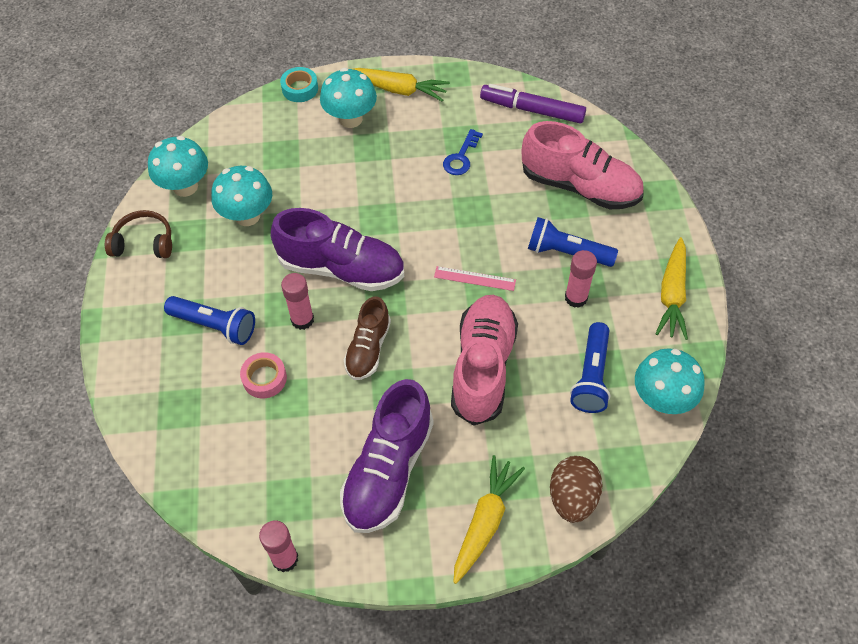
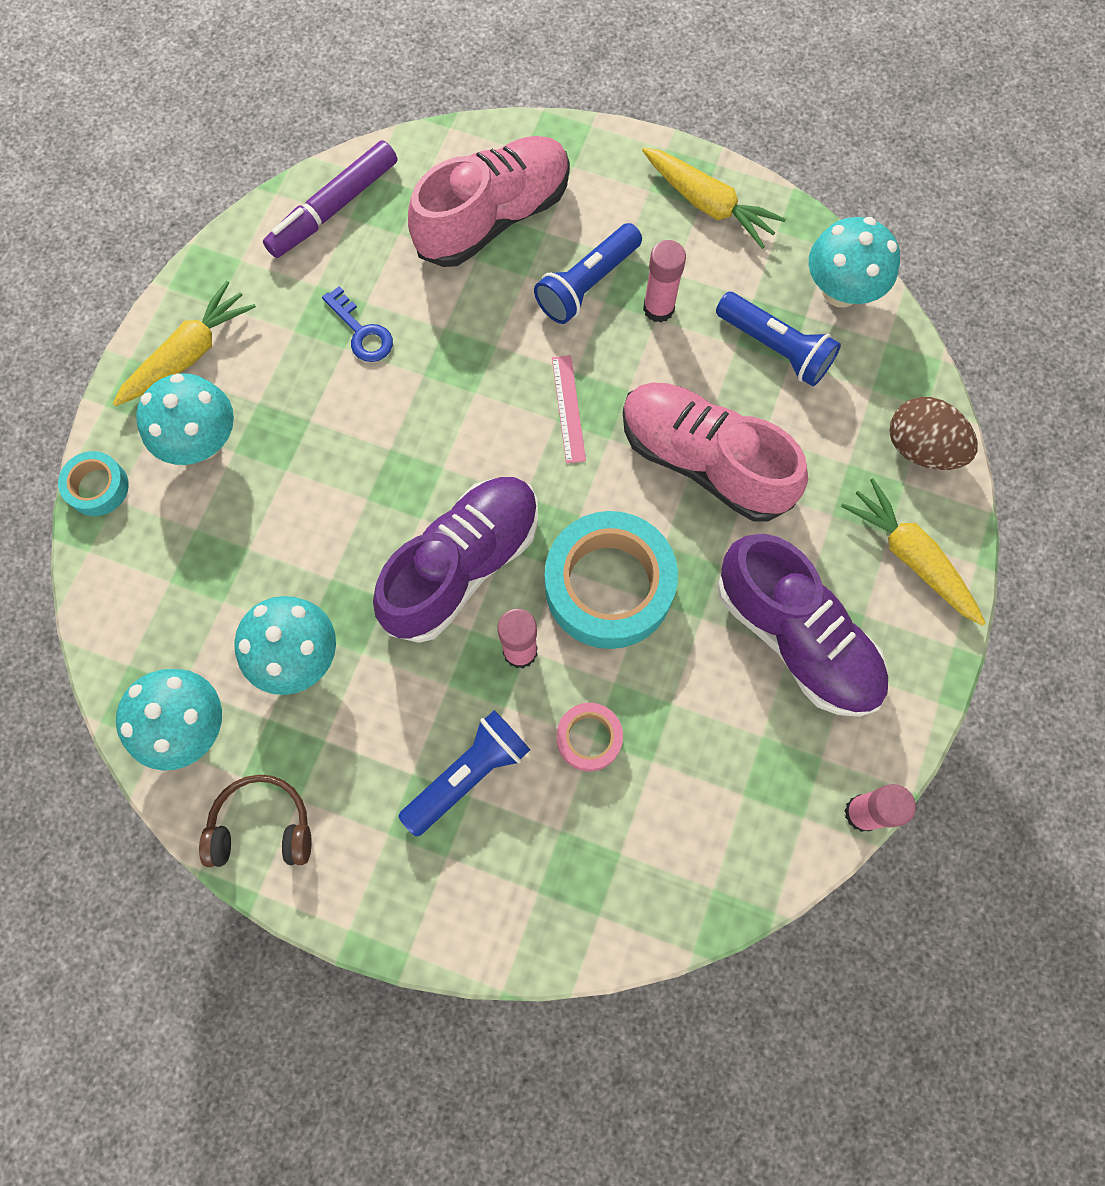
camera: 65 degrees left, 15 degrees up
brown headphones [105,210,172,258] -> brown headphones turned 60 degrees clockwise [199,775,312,867]
brown shoe [344,296,391,380] -> turquoise tape [545,511,678,649]
pink ruler [434,266,516,291] -> pink ruler turned 45 degrees counterclockwise [552,355,586,463]

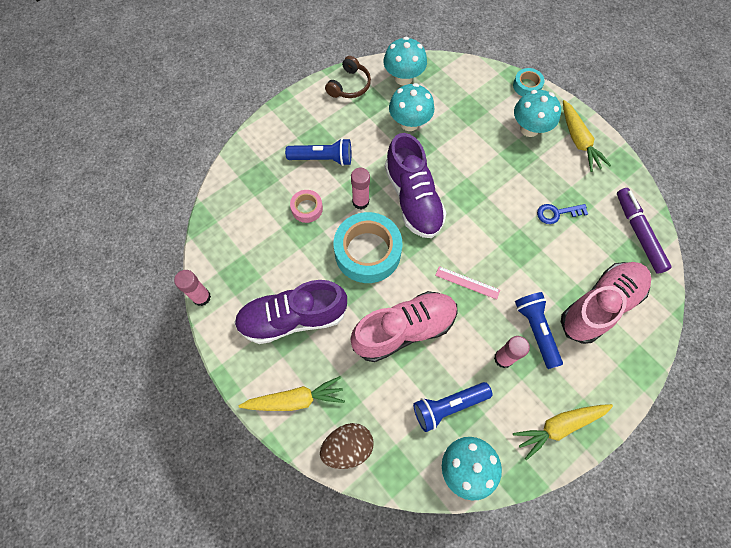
camera: 120 degrees right, 5 degrees down
blue flashlight [398,710,530,837] -> blue flashlight turned 75 degrees counterclockwise [285,138,351,166]
pink shoe [408,136,570,267] -> pink shoe turned 120 degrees counterclockwise [561,262,651,344]

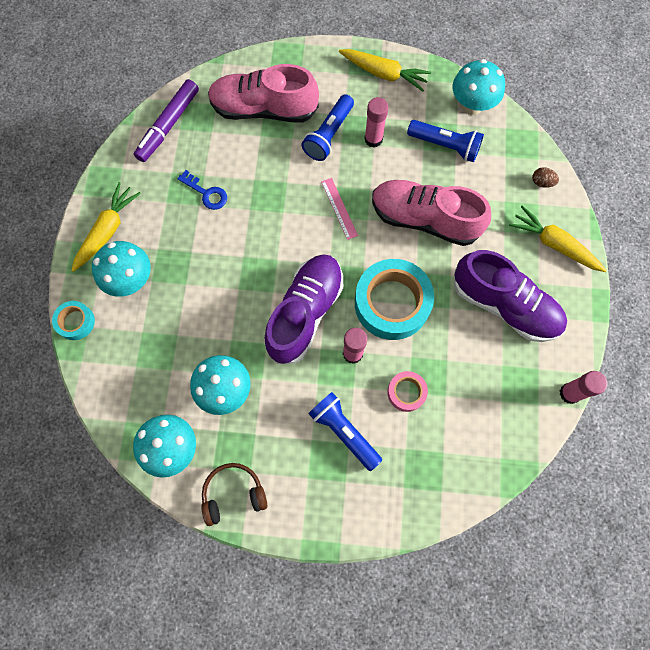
camera: 135 degrees left, 5 degrees up
brown egg [320,423,374,469] -> brown egg [532,167,559,188], size x0.51

